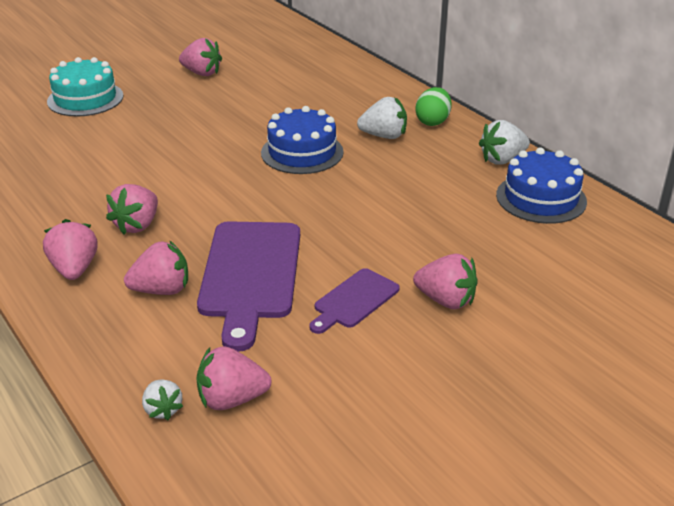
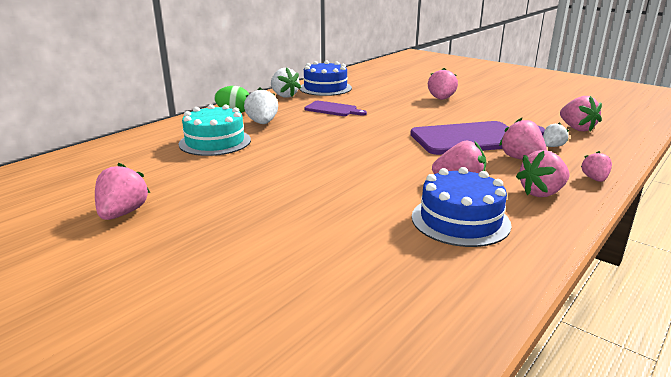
camera: 105 degrees left, 10 degrees down
turquoise cake [47,57,124,117] -> turquoise cake moved to [179,104,251,156]
white strawberry [142,379,183,420] -> white strawberry moved to [543,122,569,147]
blue cake [261,106,343,174] -> blue cake moved to [412,167,511,247]
purple cutting board [309,268,400,334] -> purple cutting board moved to [304,101,367,116]
none -> pink strawberry [581,151,612,182]

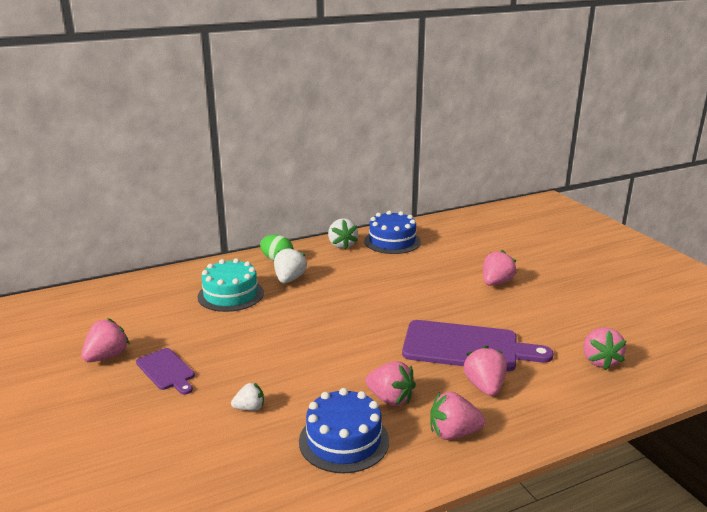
camera: 25 degrees right, 0 degrees up
purple cutting board [304,101,367,116] -> purple cutting board moved to [136,348,195,395]
white strawberry [543,122,569,147] -> white strawberry moved to [231,382,264,411]
pink strawberry [581,151,612,182] -> none

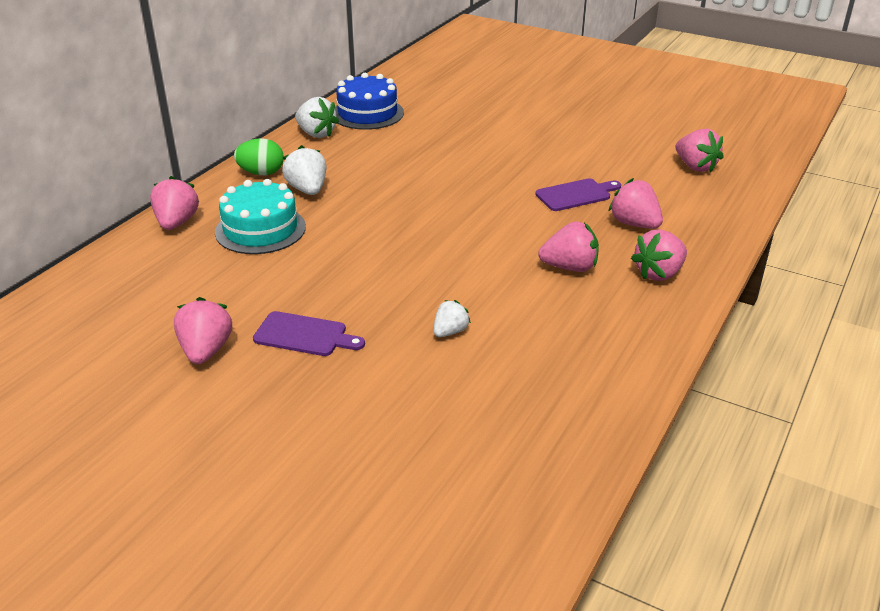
camera: 35 degrees left, 10 degrees up
blue cake [299,388,389,473] -> none
purple cutting board [402,320,554,371] -> purple cutting board [535,179,621,211], size x0.53
pink strawberry [483,250,516,286] -> pink strawberry moved to [150,176,199,230]

